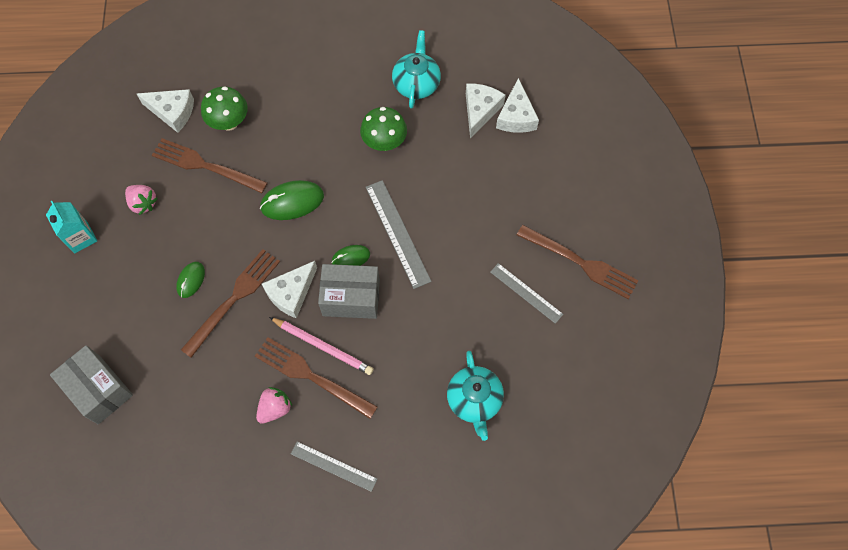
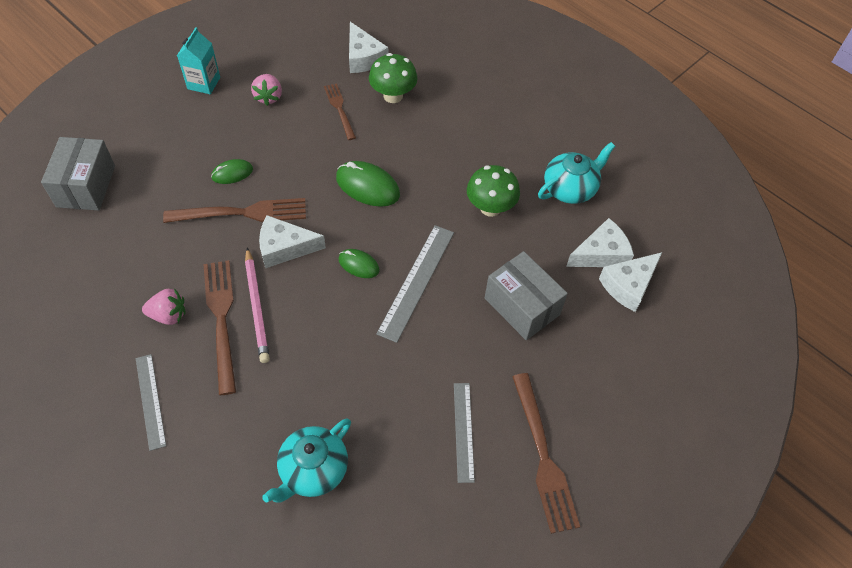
camera: 45 degrees right, 10 degrees down
brown fork [152,138,268,193] -> brown fork [324,83,356,140], size x0.61
grey box [318,264,380,319] -> grey box moved to [485,251,568,340]

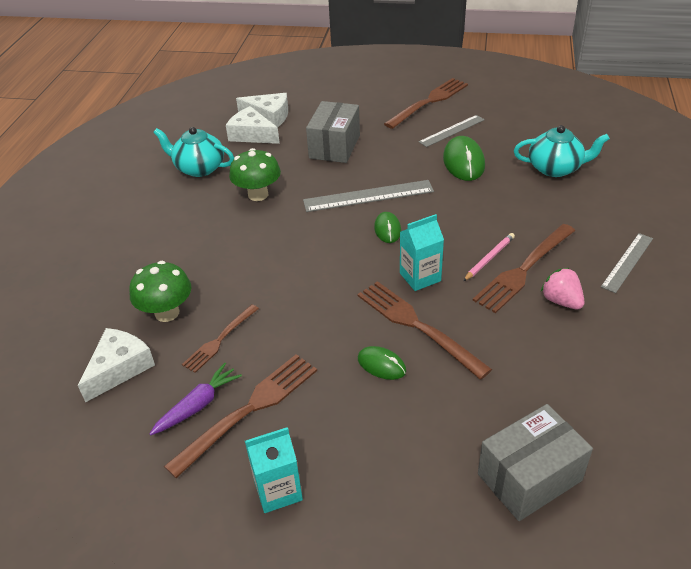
camera: 120 degrees left, 15 degrees down
pink pencil [245,247,270,363] -> pink pencil [463,233,515,281], size x0.66
pink strawberry [251,74,282,106] -> brown fork [164,354,317,478]
white cheese [259,215,326,268] -> turquoise carton [400,214,444,291]
green mouse [336,161,400,207] -> green mouse moved to [443,136,485,181]
none -> purple carrot [149,363,242,435]

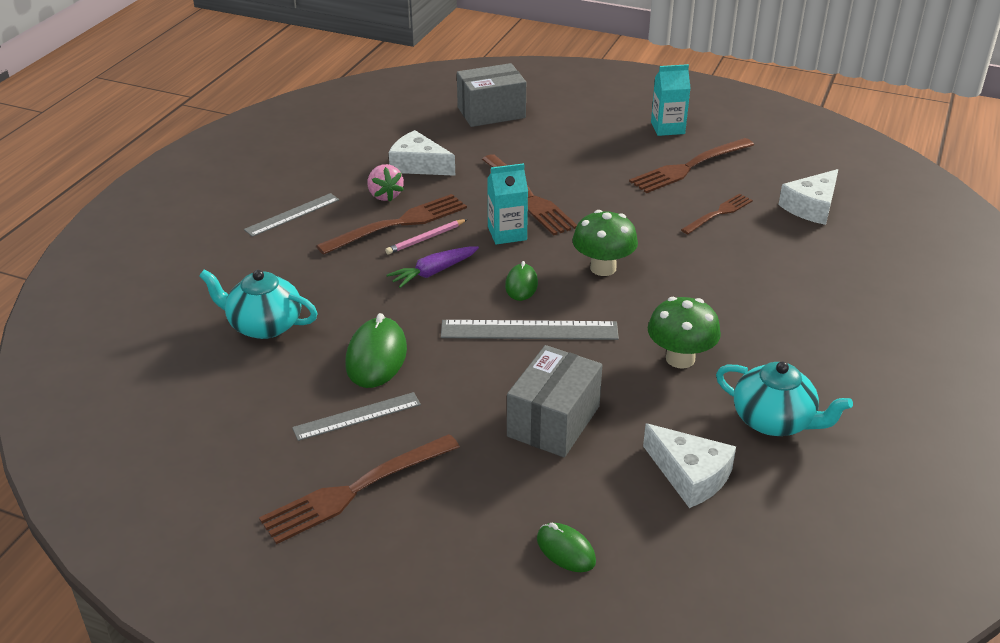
camera: 170 degrees left, 5 degrees down
green mushroom [129,261,191,322] -> green mushroom moved to [572,210,638,276]
purple carrot [149,363,242,435] -> purple carrot moved to [387,246,479,288]
white cheese [236,93,288,127] -> white cheese moved to [389,130,455,176]
green mouse [358,346,406,380] -> green mouse moved to [537,522,596,572]

